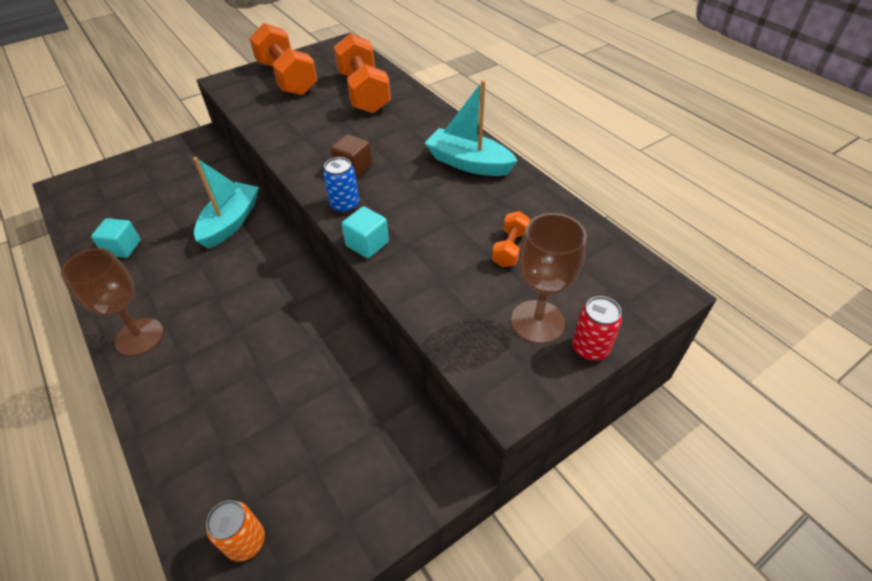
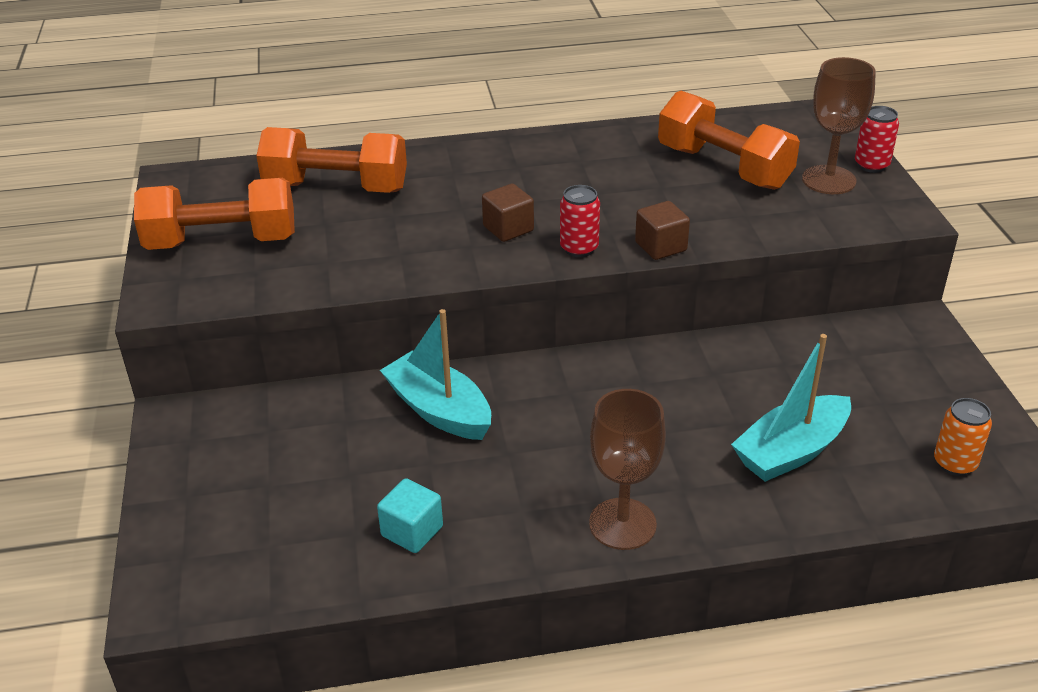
camera: 65 degrees left, 10 degrees down
blue can [323,157,359,213] -> red can [560,185,600,257]
turquoise cube [341,206,389,258] -> brown cube [635,201,690,260]
turquoise boat [425,80,518,176] -> turquoise boat moved to [731,334,851,482]
orange dumbbell [492,211,530,267] -> orange dumbbell [658,91,800,190], size x2.10

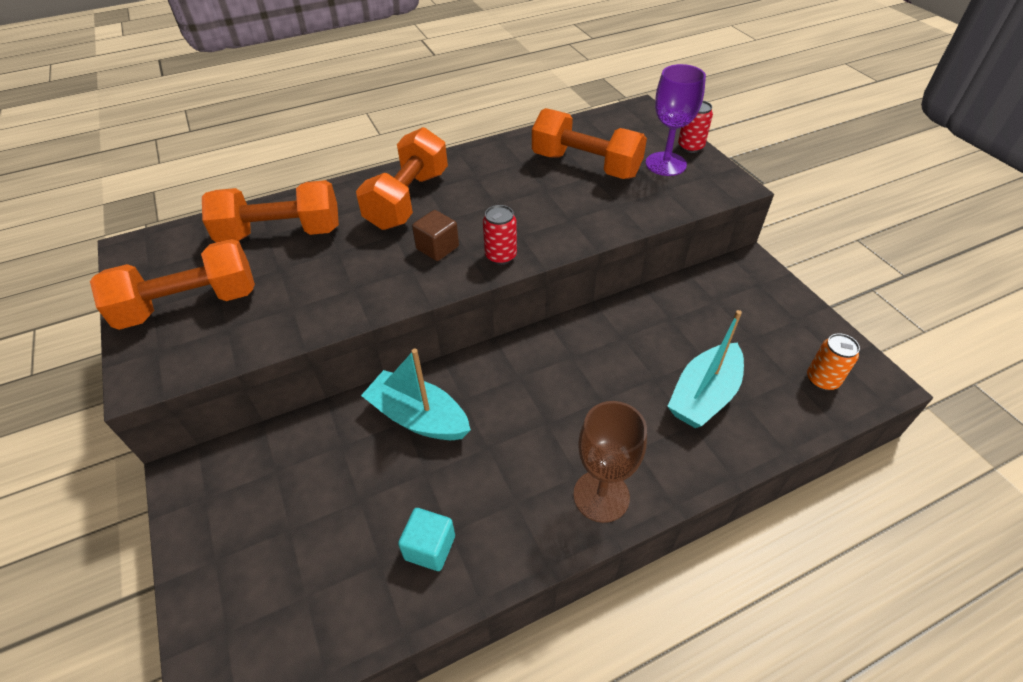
camera: 15 degrees left, 10 degrees up
brown cube [635,201,690,260] -> none
brown goblet [802,57,876,194] -> purple goblet [646,64,706,176]
none -> orange dumbbell [356,127,448,230]

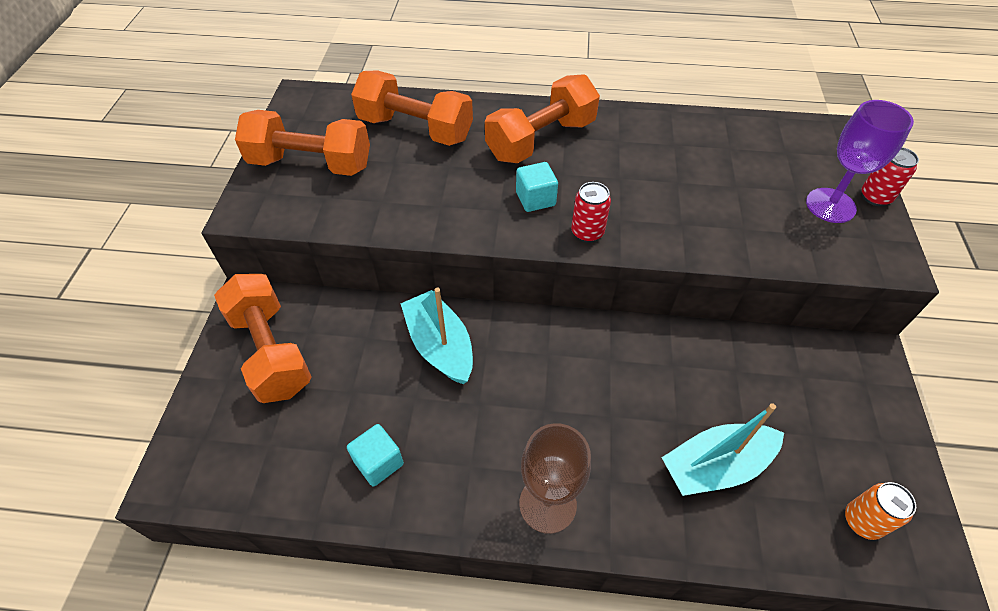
camera: 30 degrees right, 5 degrees up
brown cube [412,210,459,261] -> turquoise cube [516,162,558,212]
orange dumbbell [532,108,647,179] -> orange dumbbell moved to [214,274,311,403]

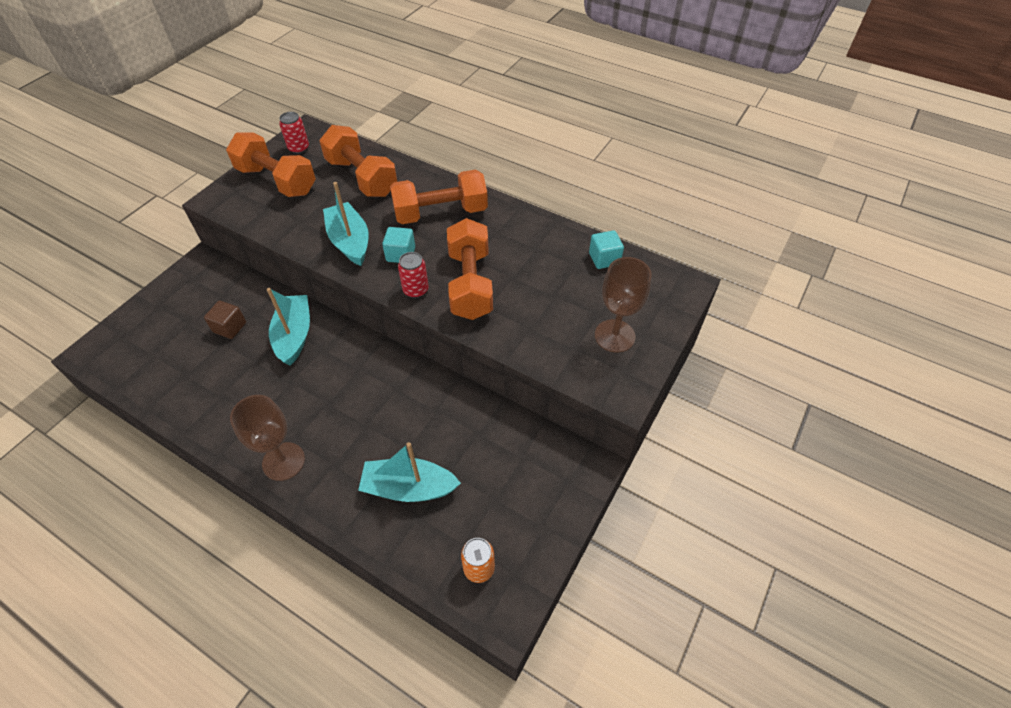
camera: 25 degrees right, 0 degrees up
orange dumbbell [214,274,311,403] -> orange dumbbell moved to [447,218,493,320]
turquoise cube [347,424,404,487] -> turquoise cube moved to [589,230,624,269]
purple goblet [806,100,914,223] -> brown goblet [595,257,652,353]
red can [861,147,919,206] -> red can moved to [279,112,309,154]
none -> brown cube [204,300,246,339]
none -> turquoise boat [323,182,369,266]

